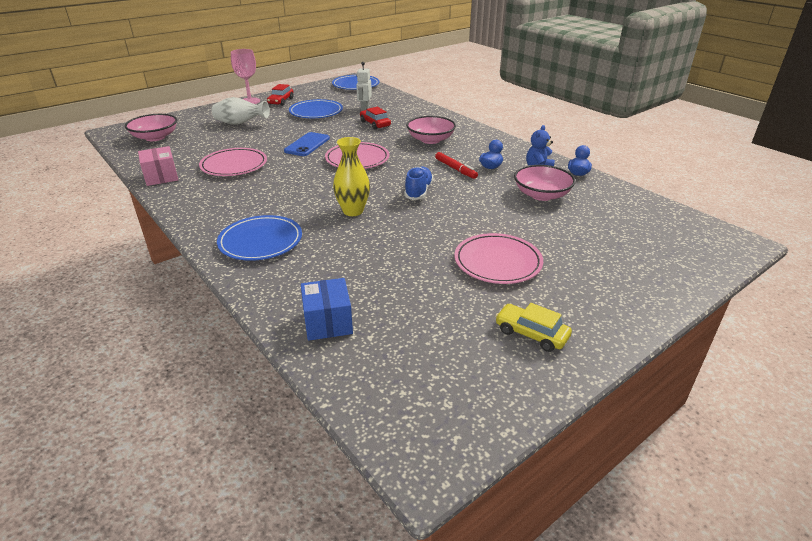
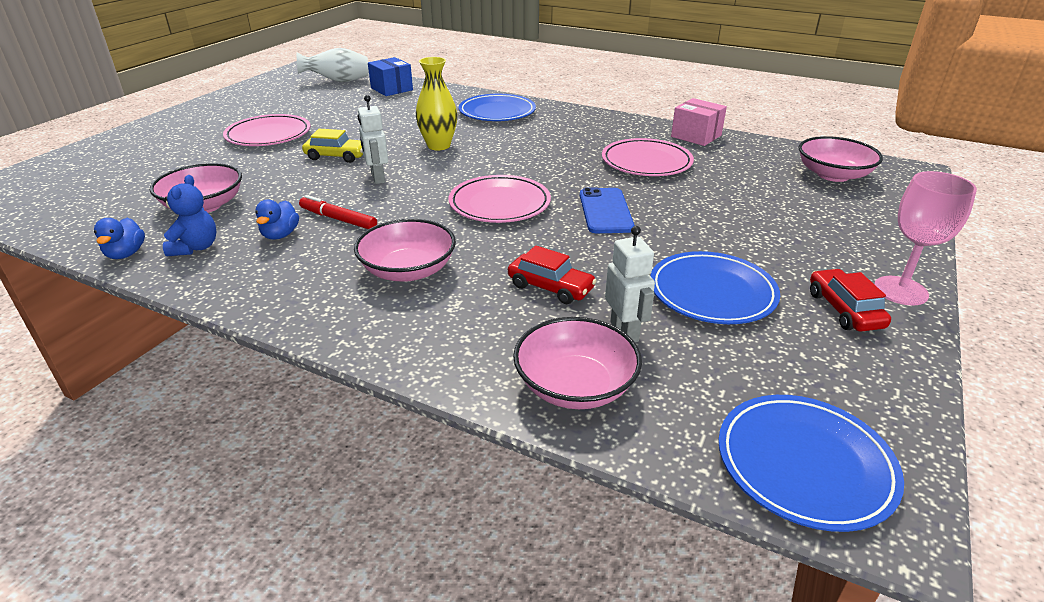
camera: 155 degrees right, 0 degrees up
white vase [212,97,270,125] -> white vase moved to [297,48,368,82]
blue shoe [404,167,433,200] -> white robot [357,95,388,184]
yellow car [495,303,572,352] -> yellow car moved to [302,129,363,163]
none -> pink bowl [513,317,642,409]

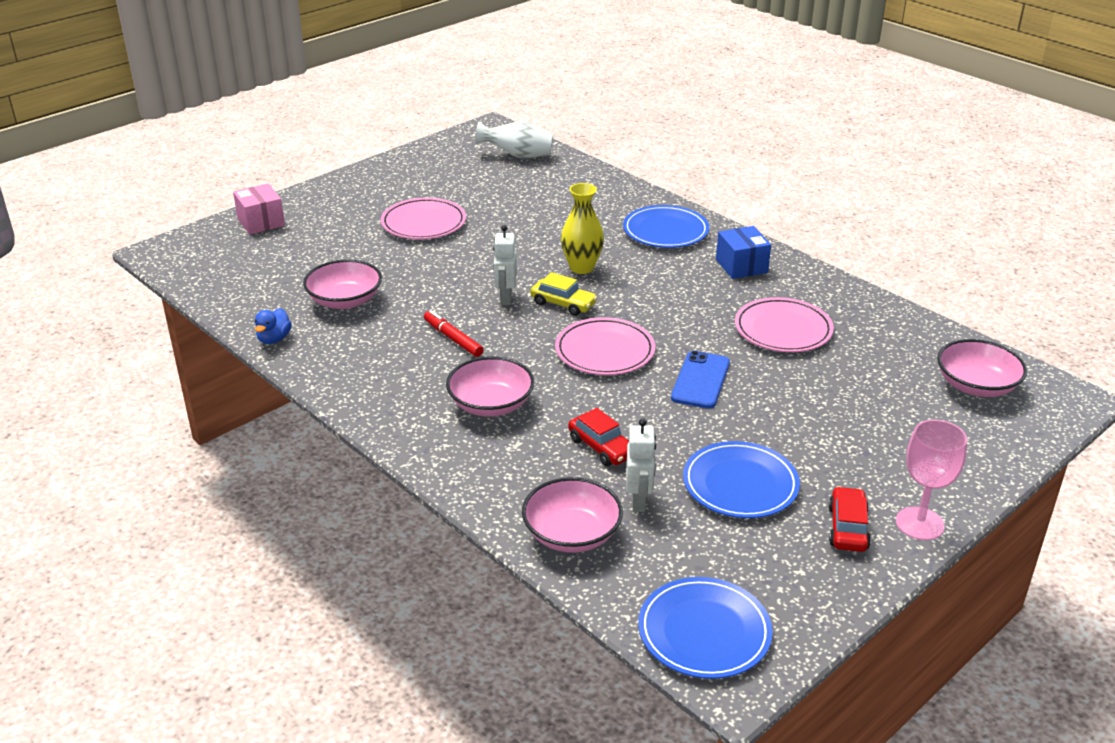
camera: 20 degrees right, 0 degrees up
blue teddy bear [163,175,216,256] -> none
blue duck [255,200,299,239] -> none
yellow car [302,129,363,163] -> yellow car moved to [530,272,597,316]
blue box [368,57,413,96] -> blue box moved to [716,226,771,279]
pink box [671,98,727,146] -> pink box moved to [233,183,285,235]

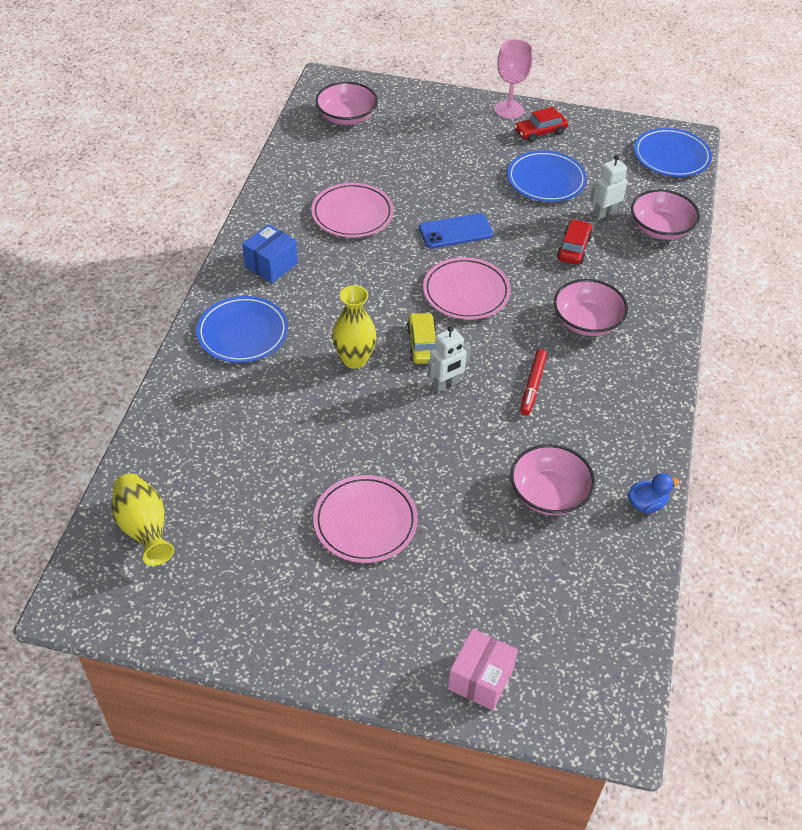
camera: 125 degrees left, 15 degrees up
white vase [475,121,553,158] -> yellow vase [112,473,174,566]

